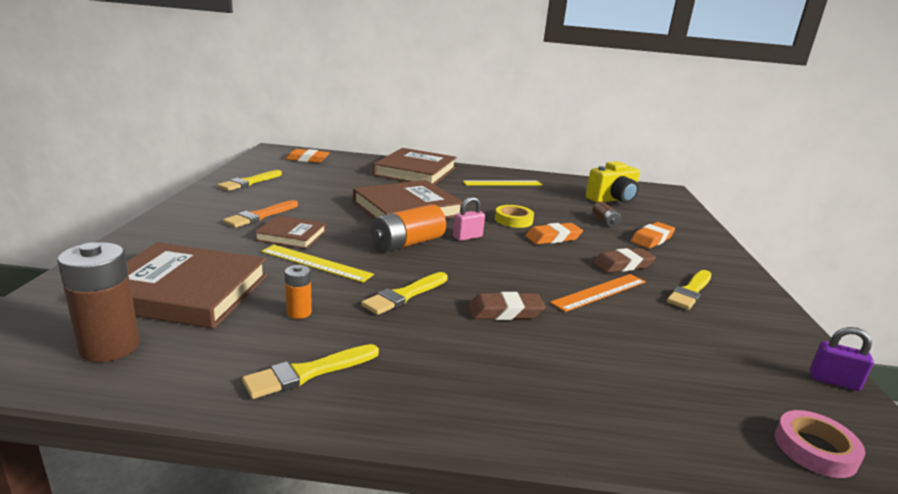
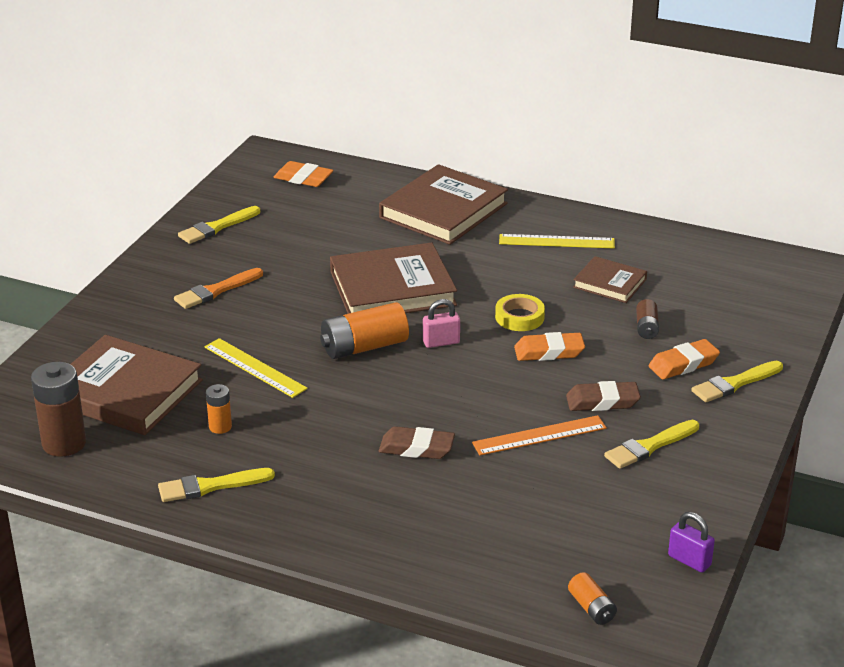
camera: 20 degrees right, 10 degrees up
brown book [254,215,326,249] -> brown book moved to [573,256,647,303]
yellow brush [361,272,448,315] -> yellow brush moved to [691,361,783,402]
yellow camera [586,161,640,203] -> none
pink tape [775,410,865,478] -> orange battery [568,572,617,625]

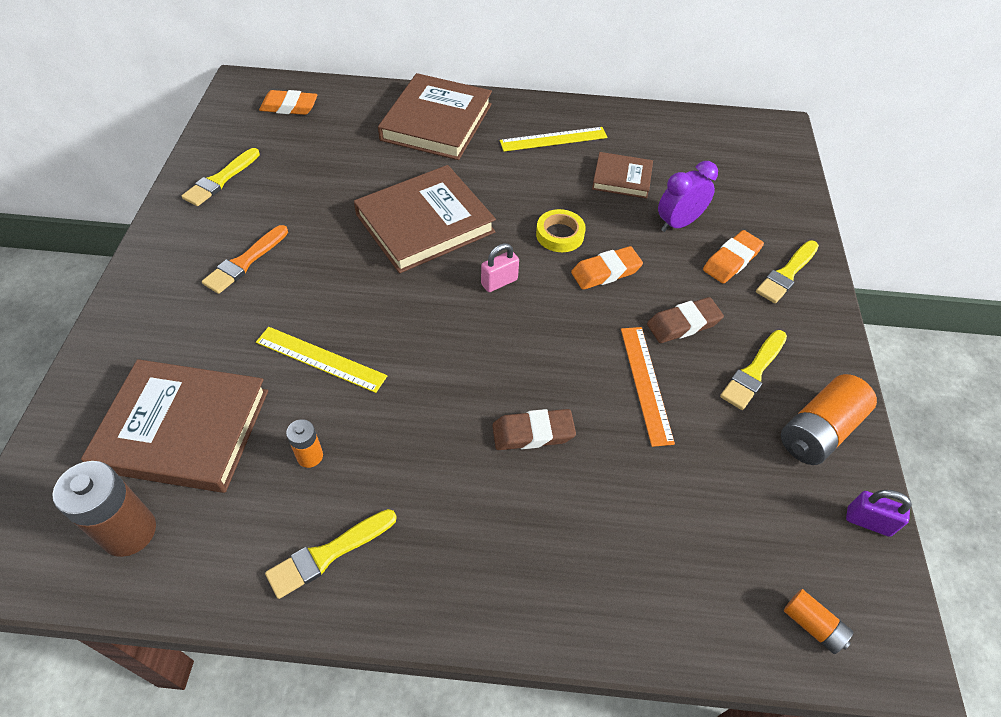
camera: 20 degrees left, 20 degrees up
orange battery [320,302,409,359] -> orange battery moved to [781,374,877,465]
orange ruler [472,415,607,455] -> orange ruler turned 60 degrees counterclockwise [621,327,675,447]
brown battery [636,299,659,339] -> purple clock [658,161,718,232]

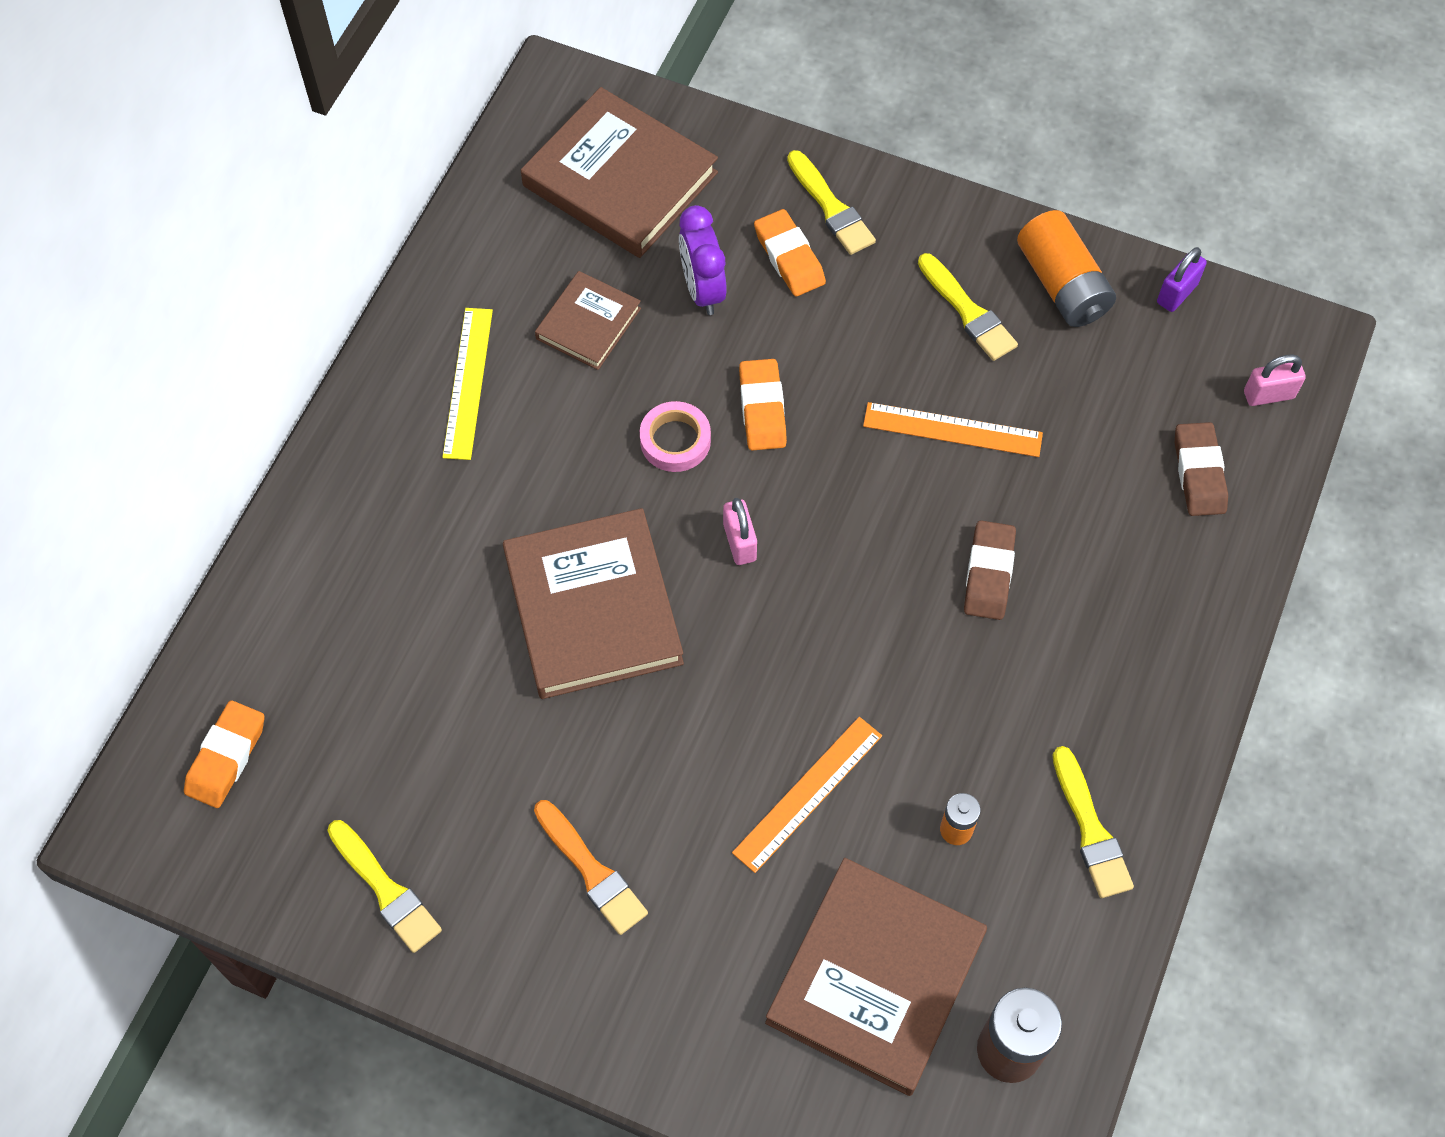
camera: 70 degrees left, 10 degrees up
yellow ruler [256,327,387,393] -> orange ruler [732,717,882,873]
brown book [378,73,492,160] -> brown book moved to [521,87,718,258]
yellow tape [536,209,586,252] -> pink tape [640,401,711,472]
brown eraser [647,297,724,343] -> brown eraser moved to [1175,422,1228,516]
orange battery [784,589,853,654] -> pink padlock [1244,354,1306,406]

